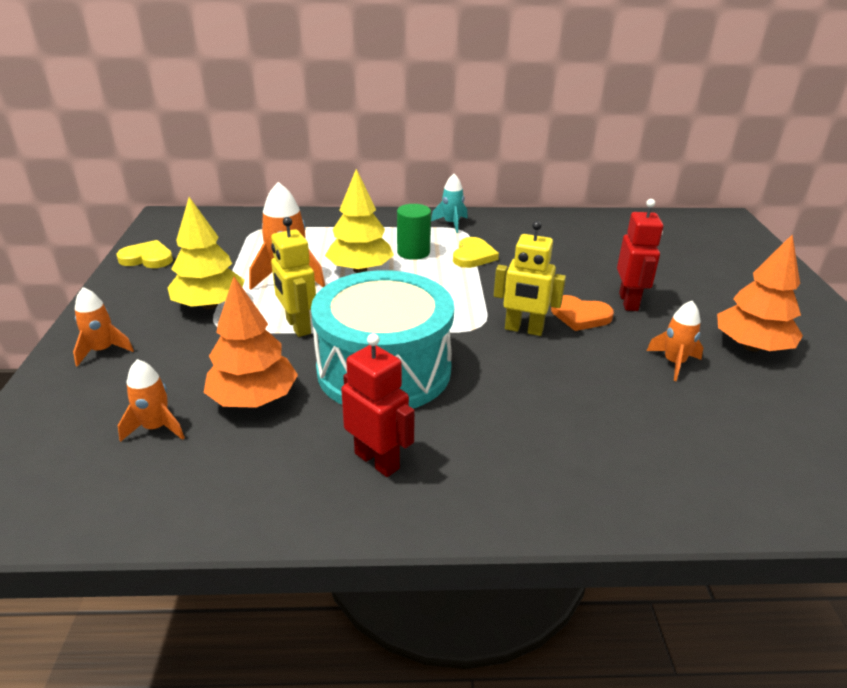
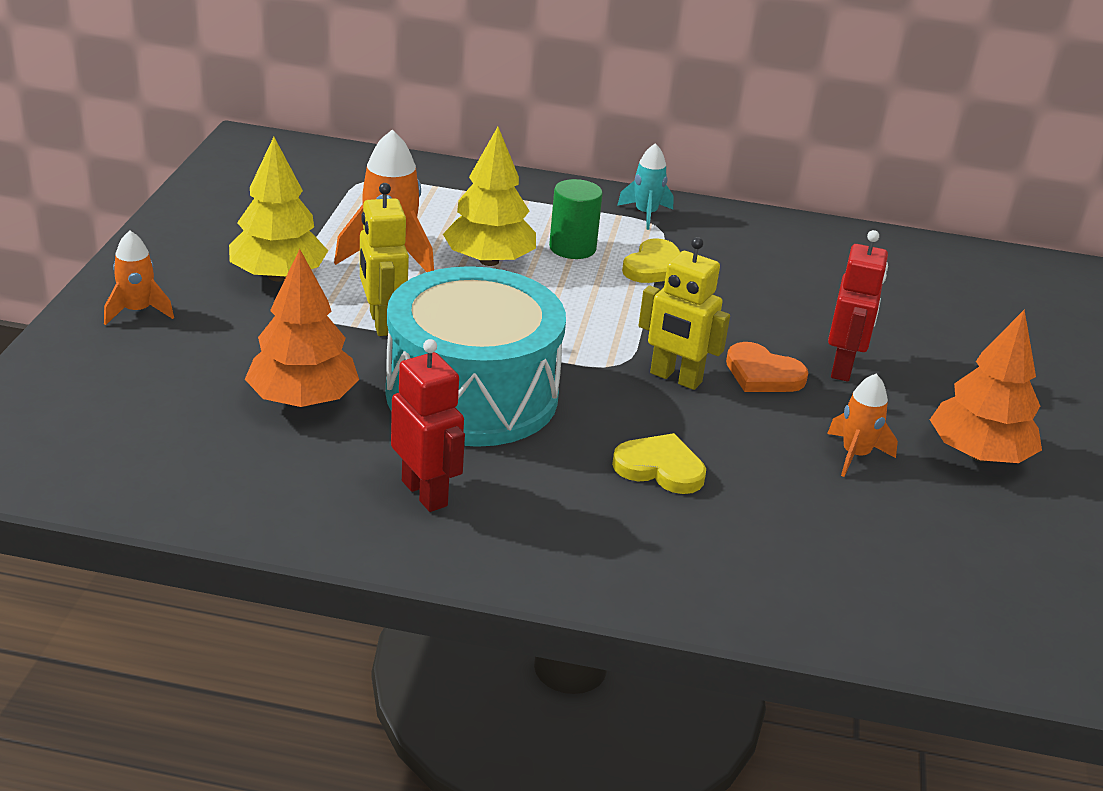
camera: 10 degrees right, 0 degrees up
yellow heart [116,240,173,268] -> yellow heart moved to [612,433,706,494]
orange rocket [118,359,185,442] -> none

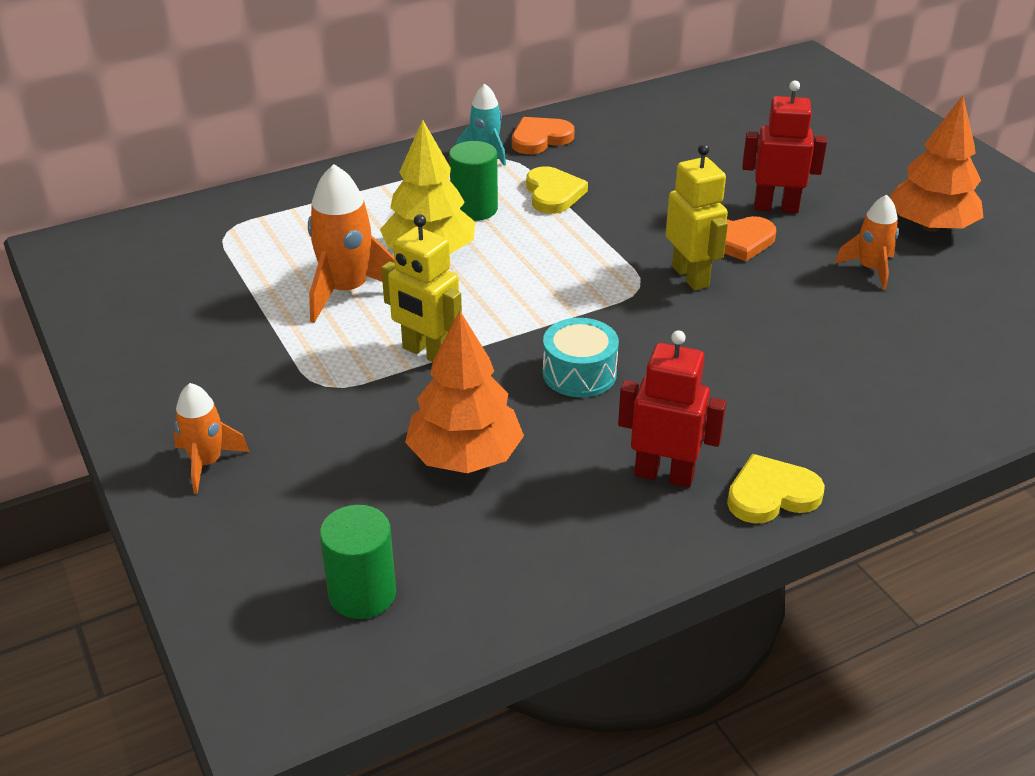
camera: 35 degrees left, 5 degrees up
yellow tree [229,137,328,281] -> none
turquoise drum [386,266,566,447] -> turquoise drum [543,318,619,397], size x0.43
yellow heart [612,433,706,494] -> yellow heart moved to [727,454,825,524]
yellow robot [638,237,730,390] -> yellow robot turned 105 degrees counterclockwise [666,144,728,290]
red robot [828,230,888,382] -> red robot turned 60 degrees counterclockwise [742,81,827,213]
none -> green cylinder [320,505,396,619]
none -> orange heart [512,117,574,154]

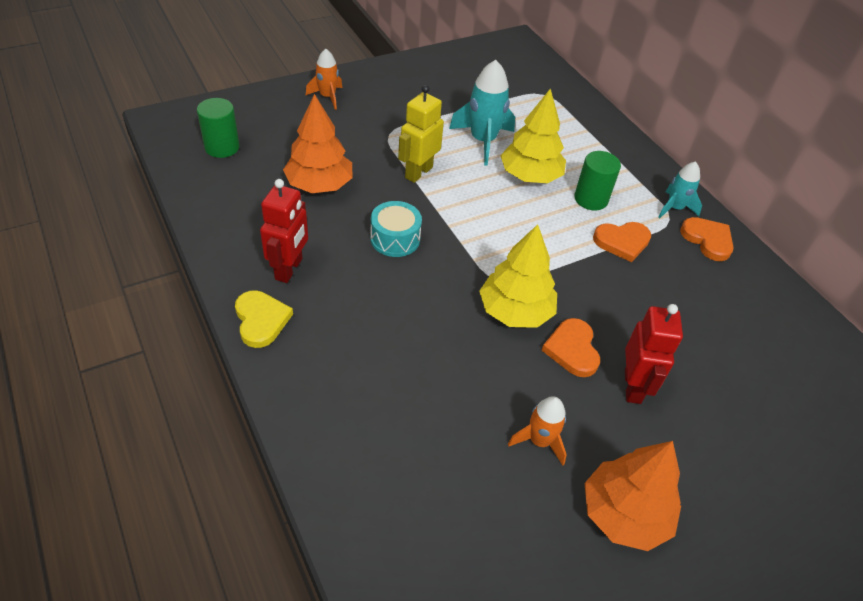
camera: 85 degrees right, 10 degrees up
orange rocket [308,164,395,323] -> turquoise rocket [449,60,515,166]
yellow heart [526,166,588,214] -> orange heart [593,222,651,262]
yellow robot [666,144,728,290] -> yellow tree [479,224,557,328]

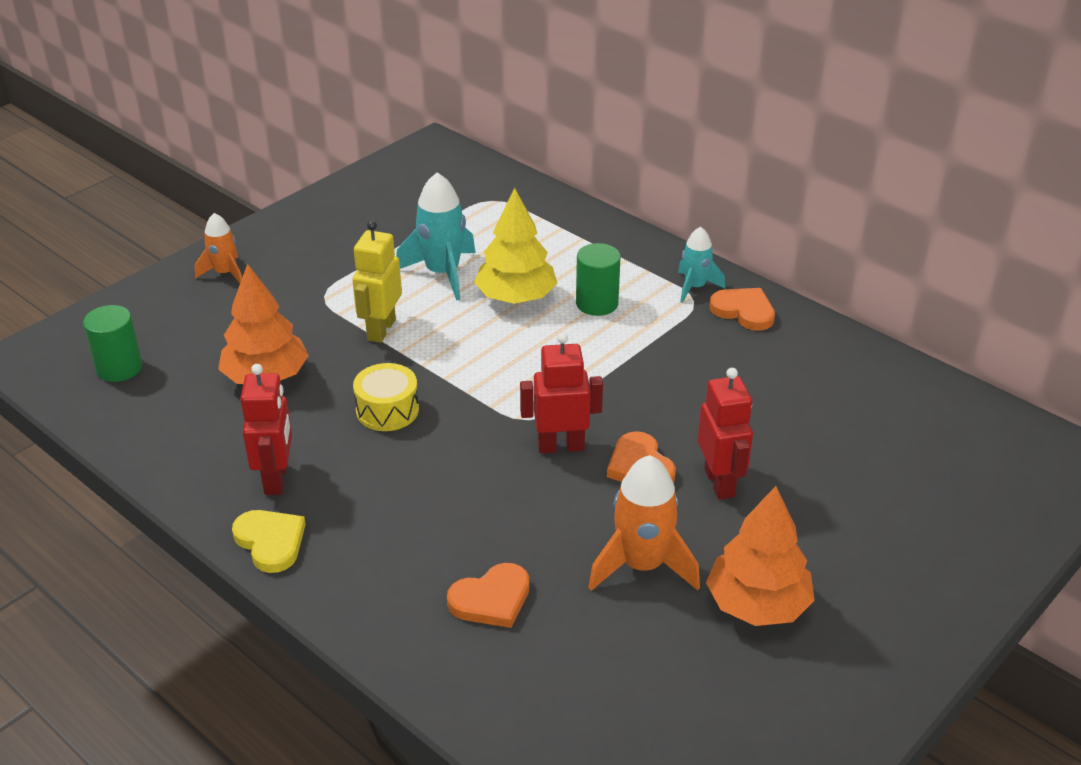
camera: 15 degrees left, 10 degrees down
turquoise drum [370,201,422,257] -> yellow drum [353,363,419,431]
yellow tree [479,224,557,328] -> red robot [520,333,603,454]
orange rocket [508,396,567,465] -> orange rocket [588,455,700,591], size x1.63
orange heart [593,222,651,262] -> orange heart moved to [447,563,530,628]

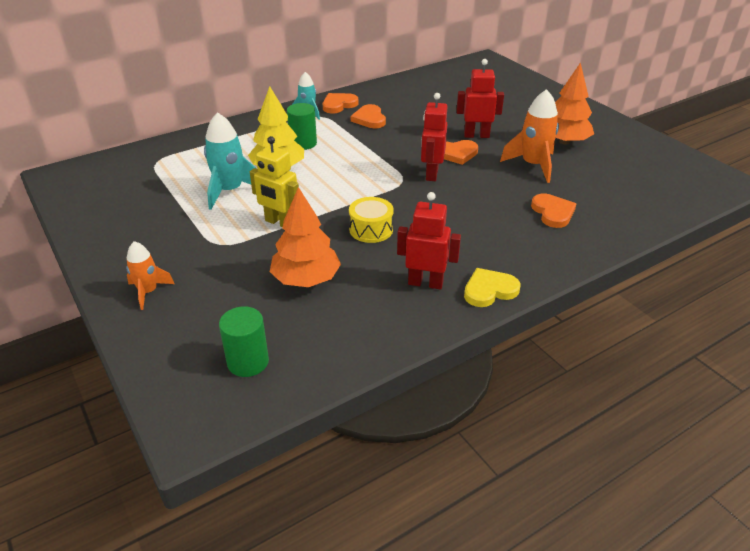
camera: 75 degrees left, 0 degrees up
none -> orange heart [351,104,386,128]

